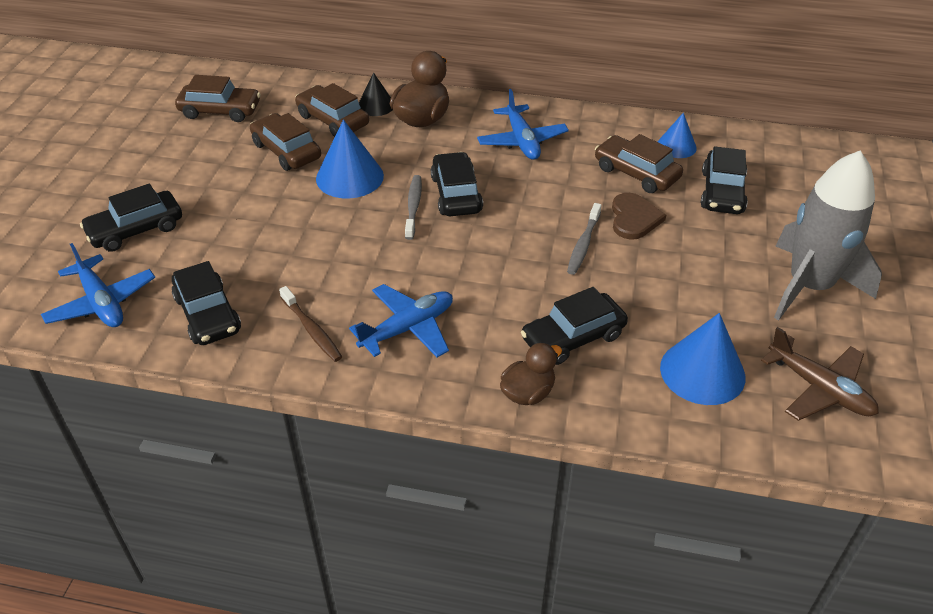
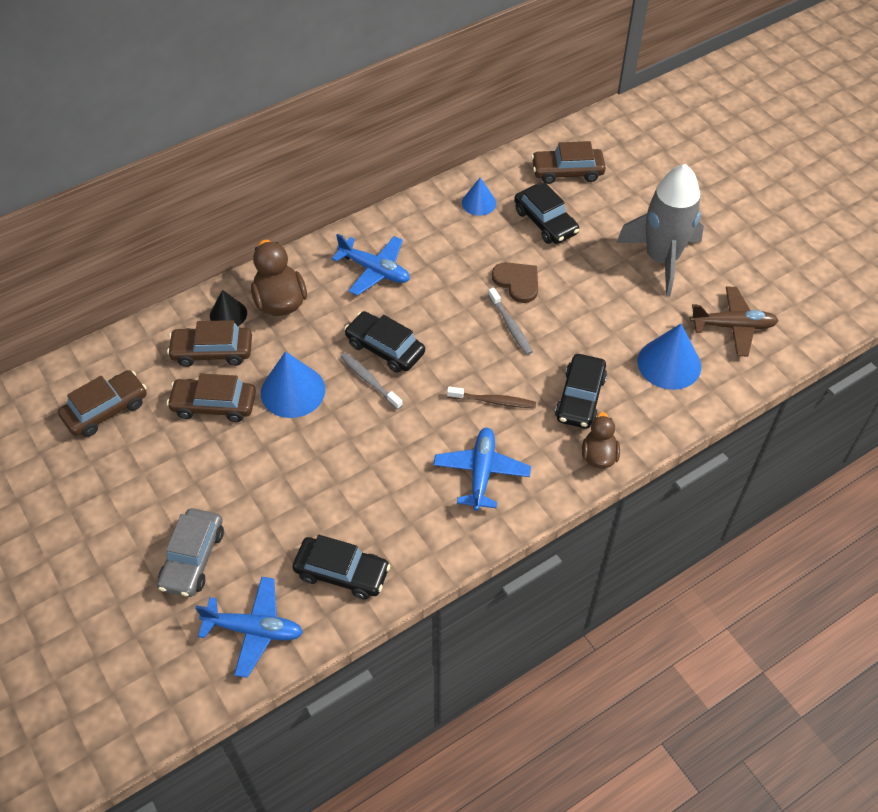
camera: 45 degrees left, 10 degrees up
black car [80,184,182,252] -> grey car [157,508,224,597]
brown toothbrush [279,286,342,362] -> brown toothbrush moved to [447,387,536,408]
brown car [595,134,683,193] -> brown car moved to [531,141,606,184]

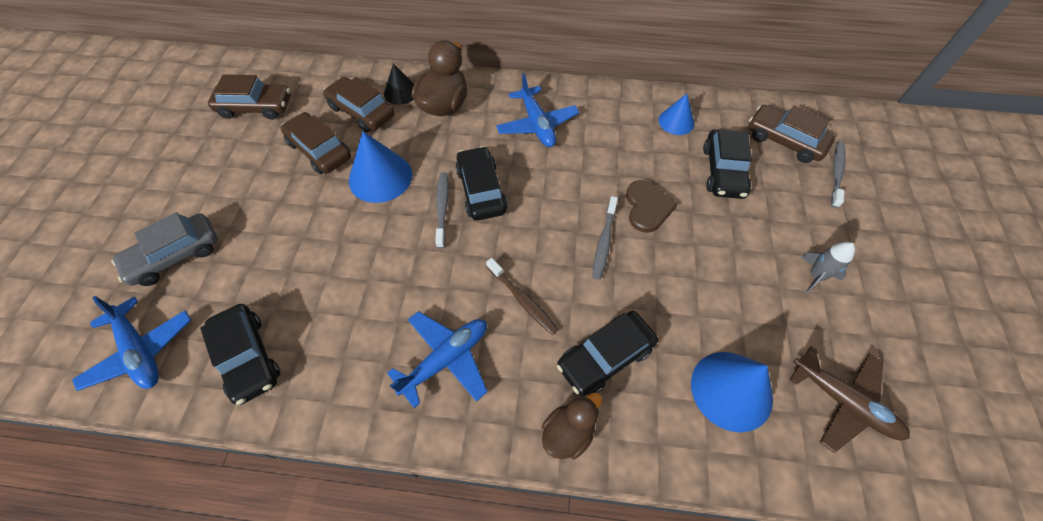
camera: 40 degrees right, 5 degrees up
grey rocket [616,164,704,297] -> grey rocket [801,242,855,294], size x0.41
none -> grey toothbrush [831,142,846,208]

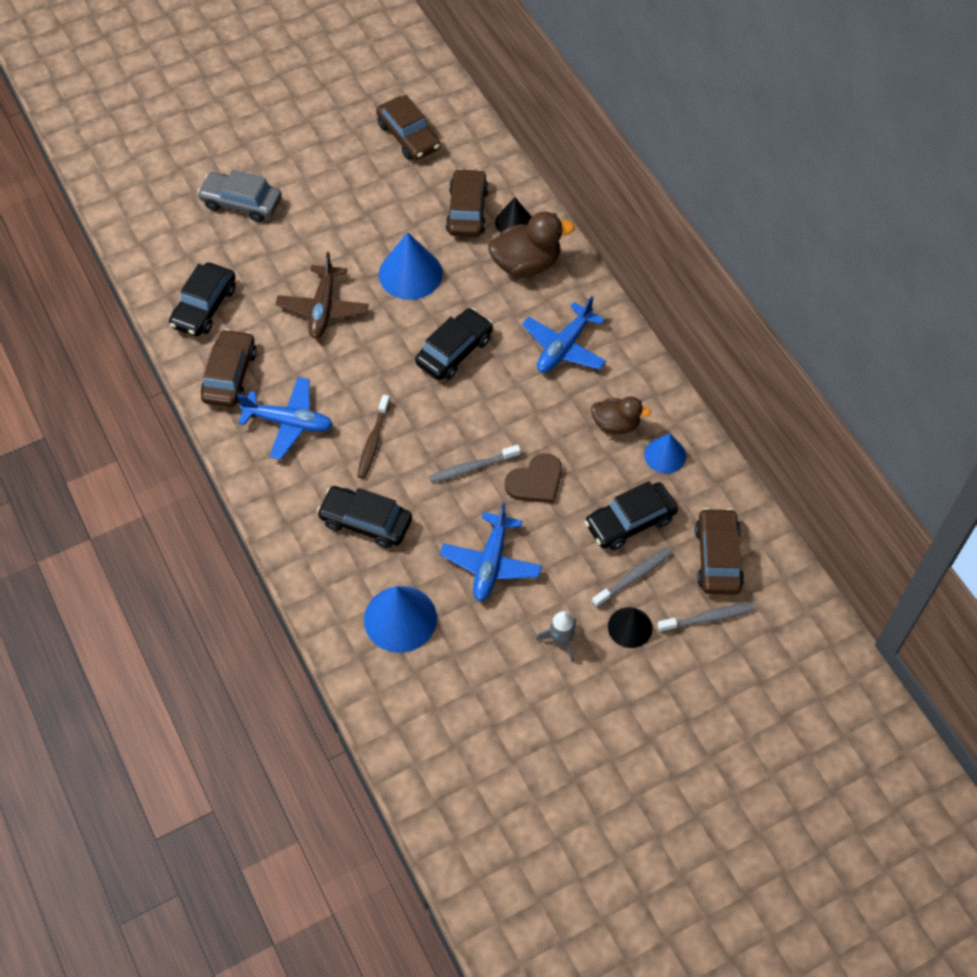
camera: 55 degrees right, 0 degrees up
blue plane [72,296,191,391] -> blue plane moved to [440,502,542,601]
brown car [280,112,351,174] -> brown car moved to [201,329,257,407]
grey toothbrush [435,172,449,248] -> grey toothbrush moved to [592,548,672,608]
brown duck [542,393,602,459] -> brown duck moved to [591,396,651,434]
brown plane [789,346,910,453] -> brown plane moved to [275,252,369,339]
none -> black cone [608,607,652,648]

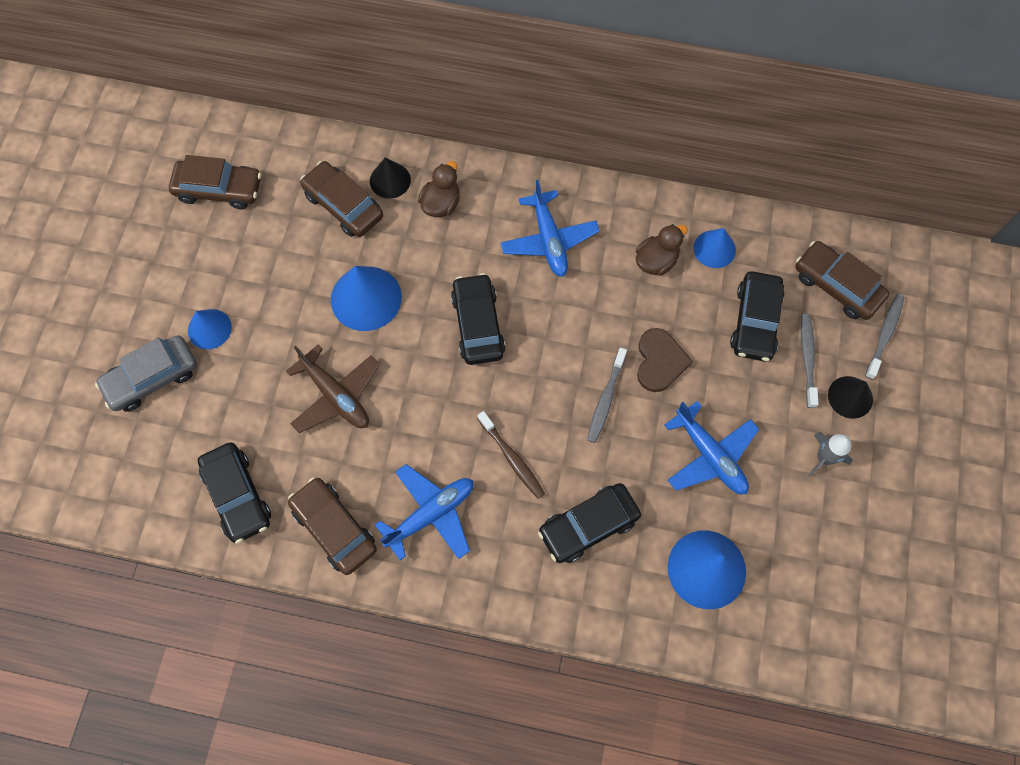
camera: 50 degrees left, 10 degrees up
brown duck [488,211,575,277] -> brown duck [418,161,460,217], size x0.64
none -> blue cone [188,309,232,349]

